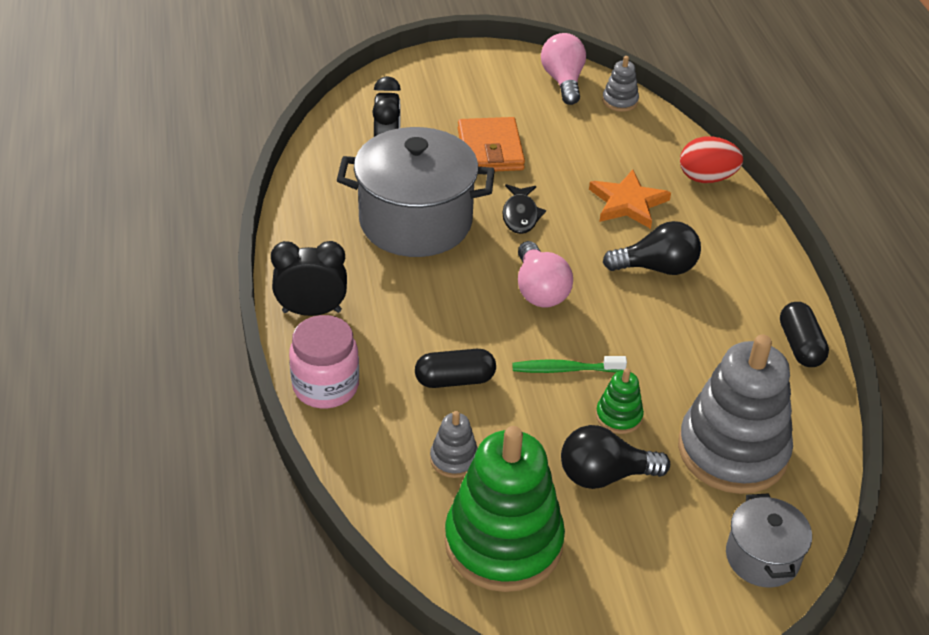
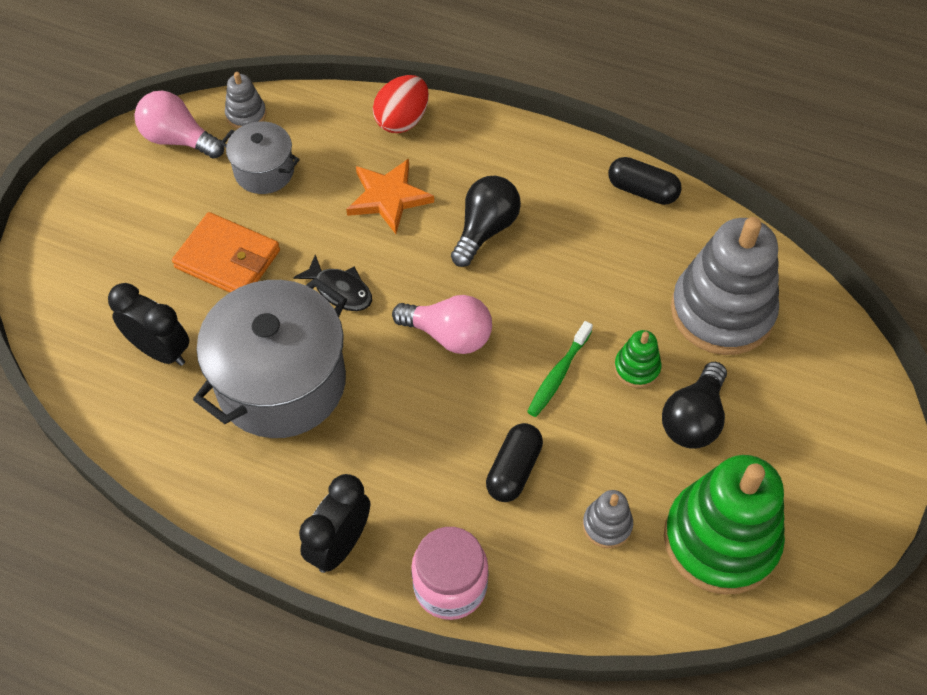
camera: 55 degrees left, 15 degrees up
grey pot [726,493,812,587] -> grey pot moved to [221,121,300,194]

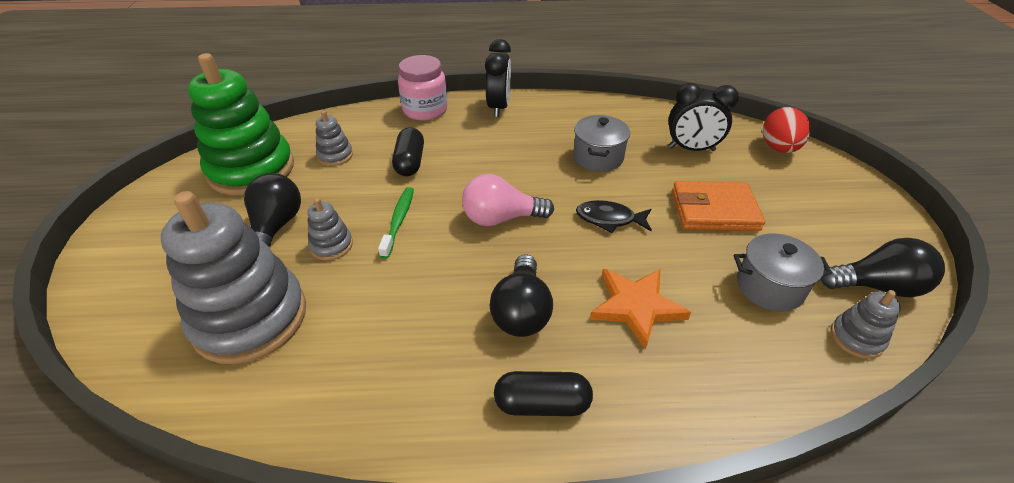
camera: 155 degrees right, 15 degrees down
pink light bulb [134,91,224,159] -> black light bulb [820,238,945,297]
grey pot [193,278,347,438] -> grey pot [573,115,630,172], size x0.52
red egg [373,75,429,133] -> red egg moved to [763,107,810,153]
black capsule [608,157,682,205] -> black capsule moved to [494,371,593,416]
green stacking toy [614,330,661,388] -> grey stacking toy [307,198,353,260]

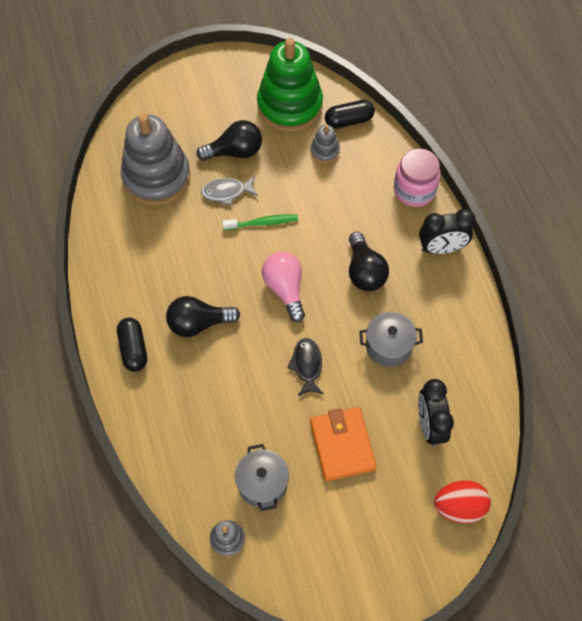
camera: 75 degrees right, 20 degrees up
grey stacking toy [307,198,353,260] -> grey fish [201,176,258,206]
black capsule [392,127,424,176] -> black capsule moved to [325,100,375,129]
orange star [590,269,691,350] -> none
black light bulb [820,238,945,297] -> black light bulb moved to [349,232,389,291]

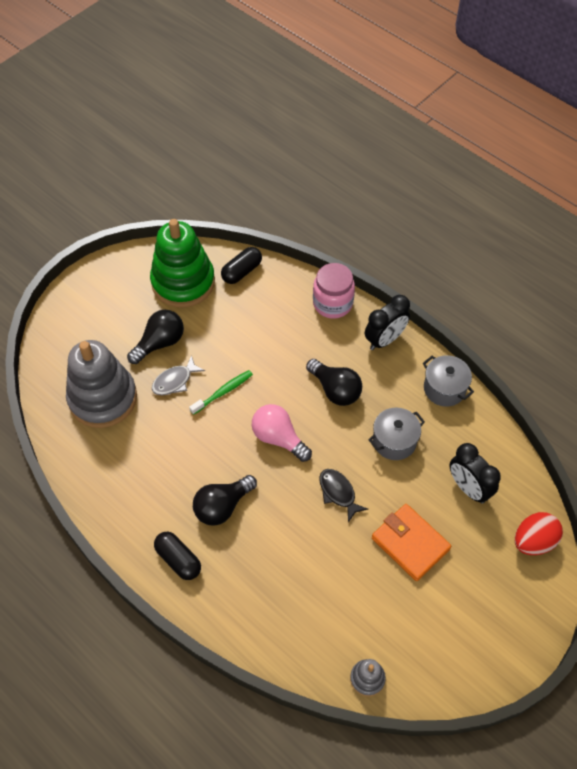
camera: 30 degrees left, 5 degrees down
grey pot [235,444,289,511] -> grey pot moved to [423,355,474,407]
grey stacking toy [311,125,340,163] -> none

